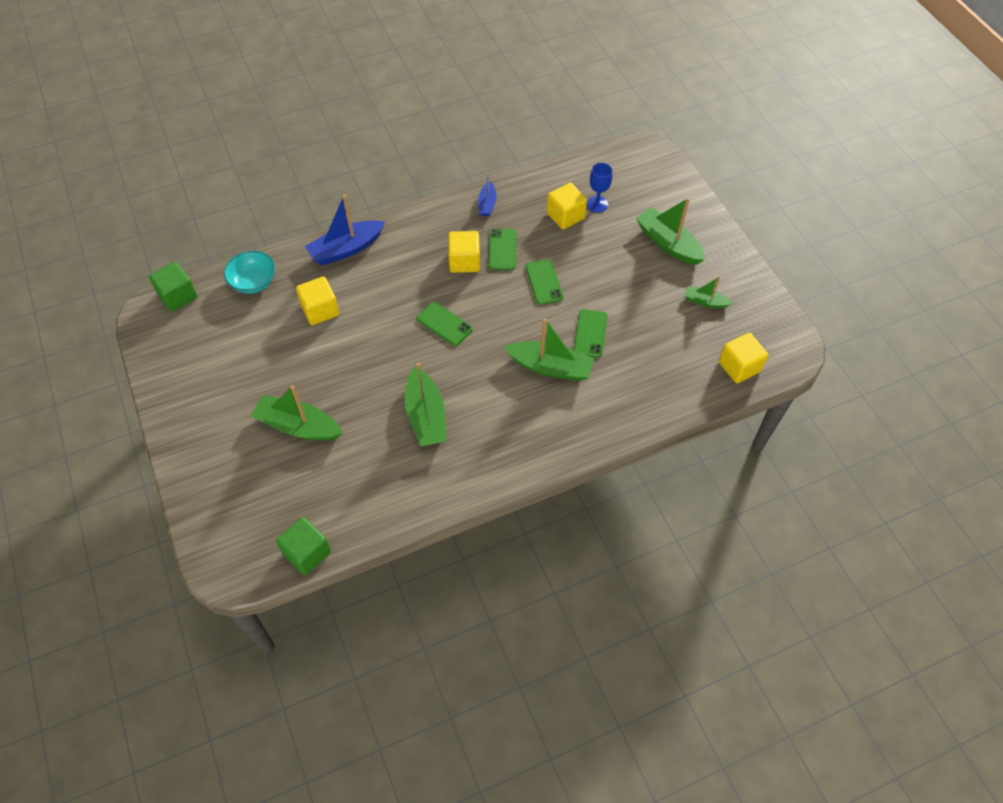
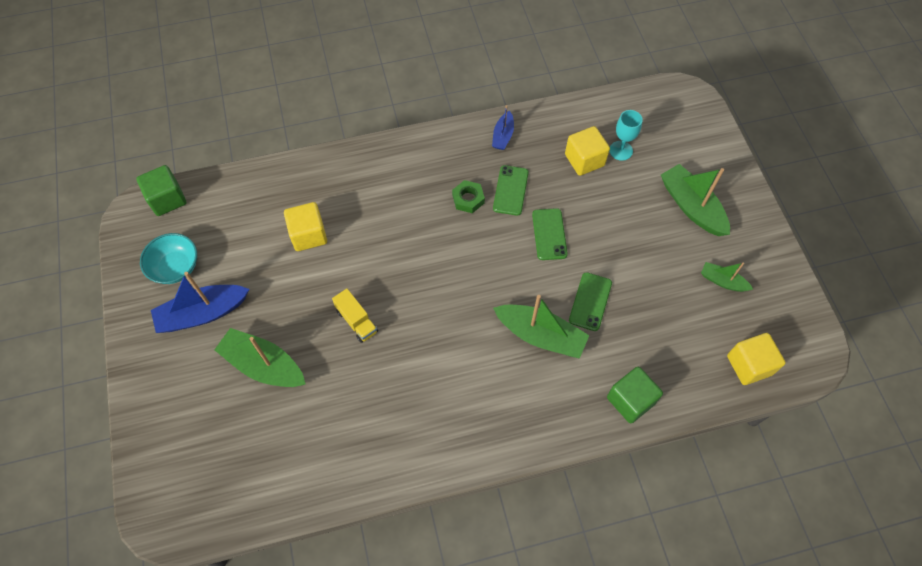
camera: 10 degrees right, 5 degrees up
turquoise bowl [224,251,275,294] -> turquoise bowl moved to [140,233,197,284]
green cube [276,517,331,575] -> green cube moved to [607,367,663,423]
blue boat [305,194,385,265] -> blue boat moved to [151,272,249,333]
green boat [405,363,446,446] -> none
green phone [417,302,473,346] -> none
yellow cube [448,231,480,273] -> green nut [452,180,485,213]
blue goblet [587,163,612,213] -> turquoise goblet [609,110,643,161]
none -> yellow truck [332,288,378,343]

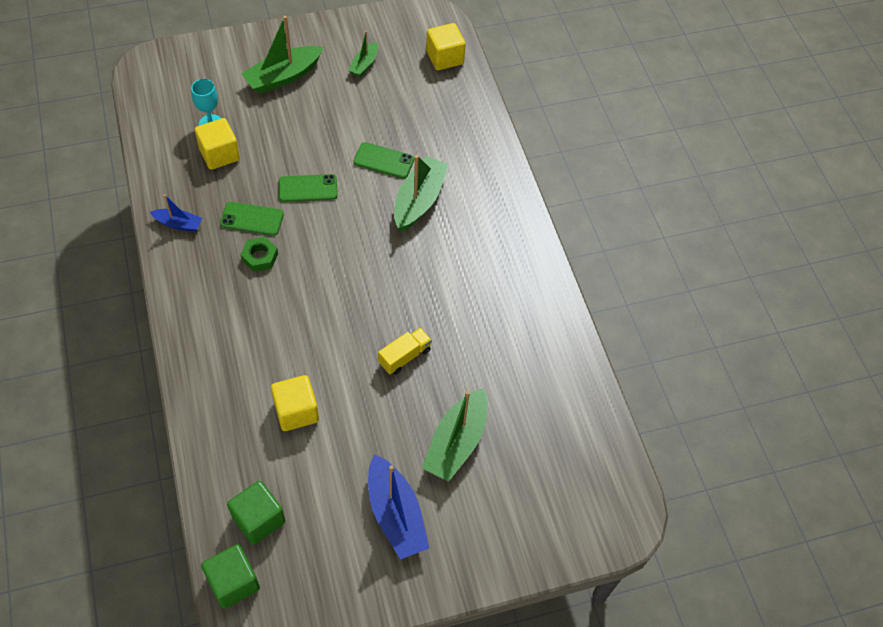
camera: 95 degrees left, 5 degrees down
turquoise bowl [140,233,197,284] -> none
green cube [607,367,663,423] -> green cube moved to [227,481,285,545]

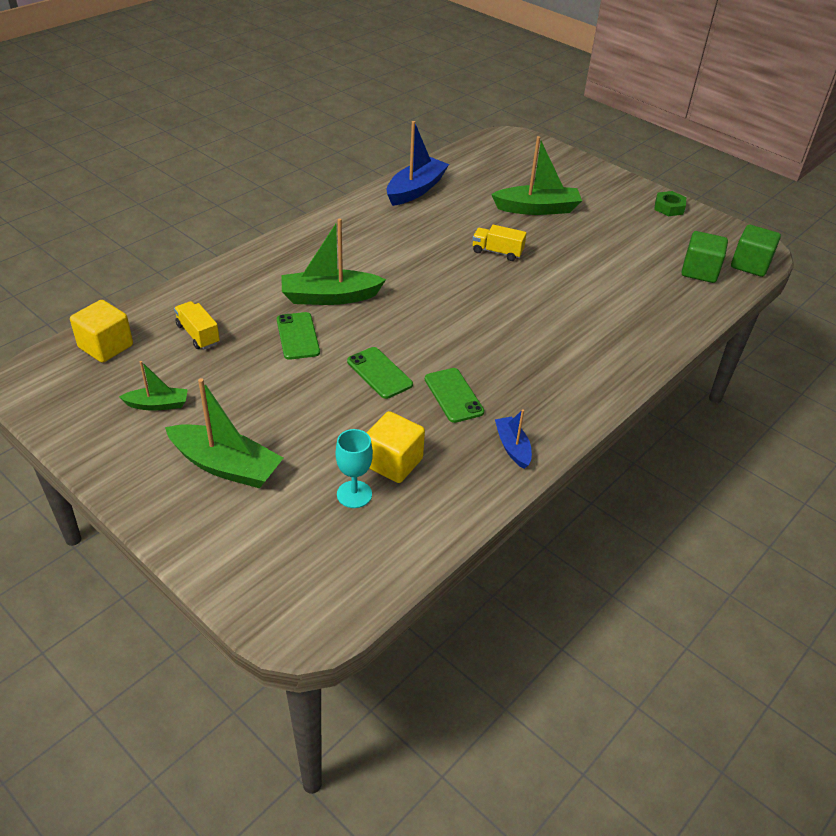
camera: 120 degrees left, 15 degrees down
green nut [241,237,278,272] -> green nut moved to [654,191,686,216]
yellow cube [271,375,319,431] -> none
blue boat [368,454,429,560] -> blue boat moved to [387,121,449,206]
none -> yellow truck [174,301,220,349]

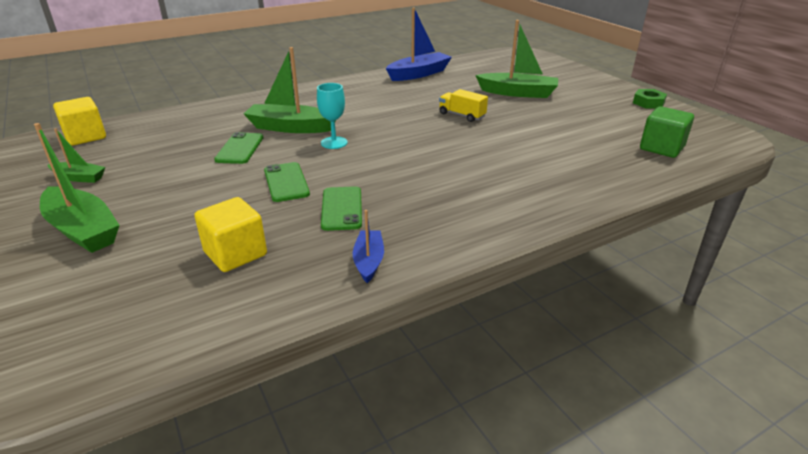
camera: 20 degrees right, 10 degrees down
yellow truck [174,301,220,349] -> none
turquoise goblet [336,429,373,508] -> turquoise goblet moved to [317,83,348,149]
green cube [731,225,781,277] -> none

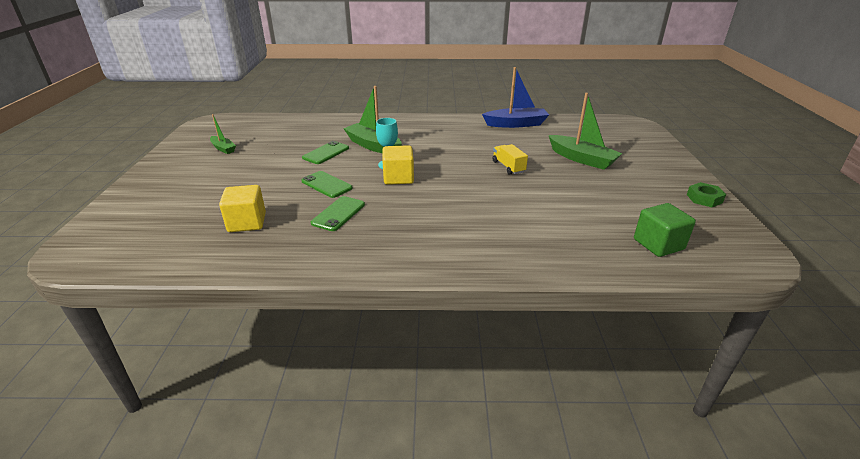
camera: 30 degrees right, 0 degrees up
green boat [34,123,120,253] -> none
yellow cube [53,97,106,146] -> yellow cube moved to [382,145,414,185]
green phone [264,162,310,202] -> green phone turned 60 degrees counterclockwise [301,171,353,198]
blue boat [353,210,384,283] -> none

